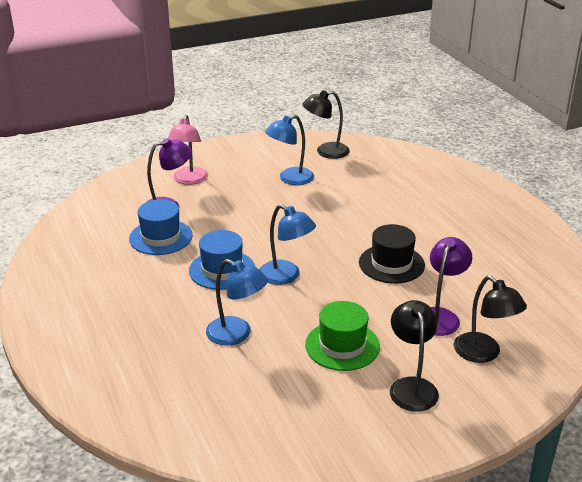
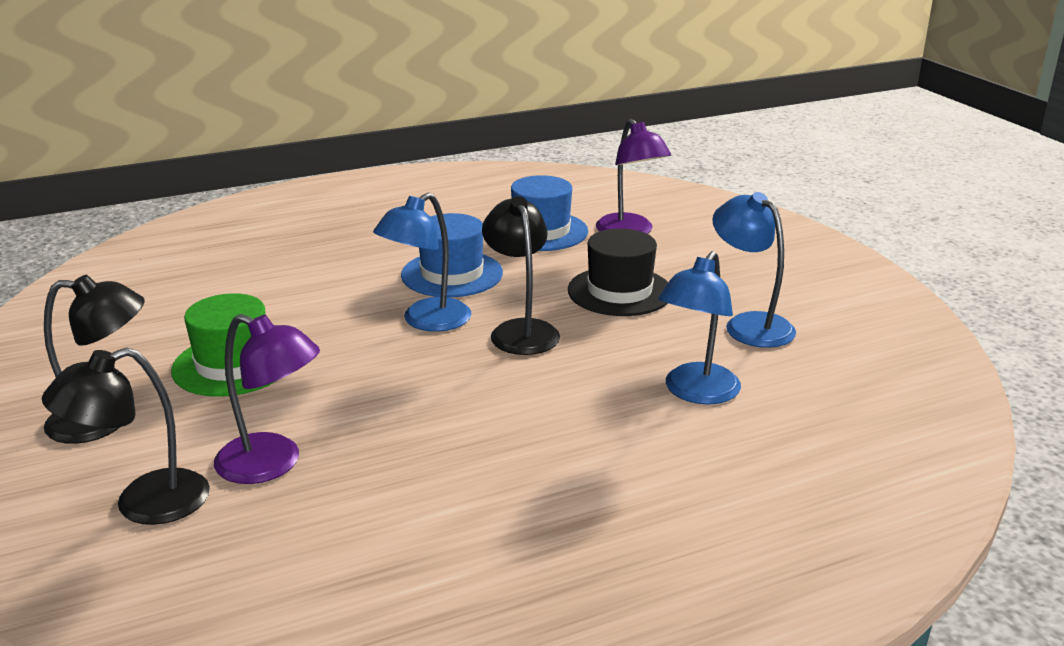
camera: 90 degrees right, 5 degrees down
pink lamp [168,115,208,185] -> none
blue lamp [206,259,268,346] -> blue lamp moved to [658,251,741,405]
black lamp [302,90,350,159] -> black lamp moved to [482,196,560,355]
black hat [359,224,425,283] -> black hat moved to [568,229,668,316]

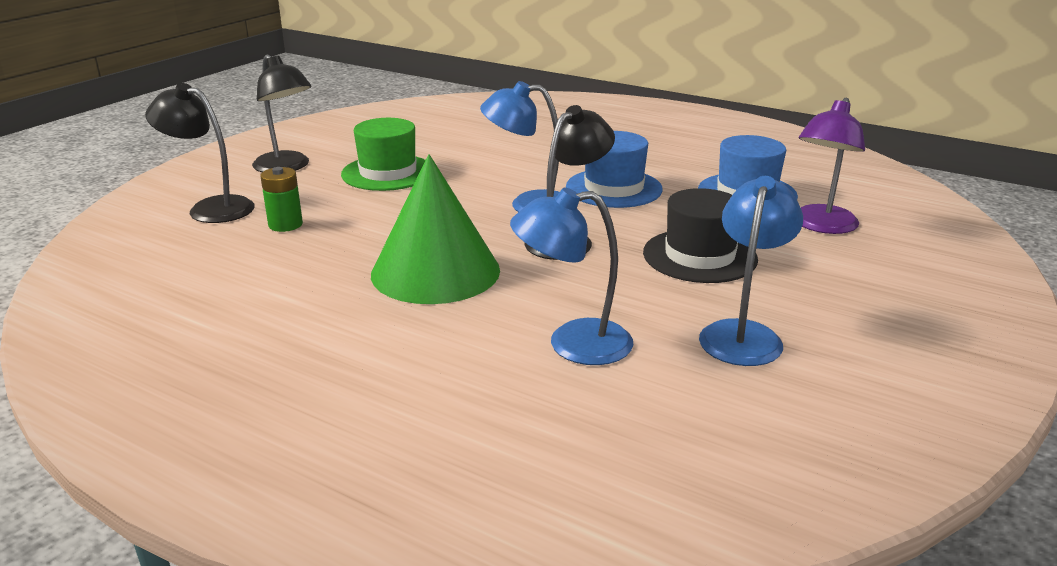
camera: 55 degrees right, 0 degrees up
purple lamp [214,314,320,484] -> green battery [260,167,303,232]
none -> green cone [371,154,500,304]

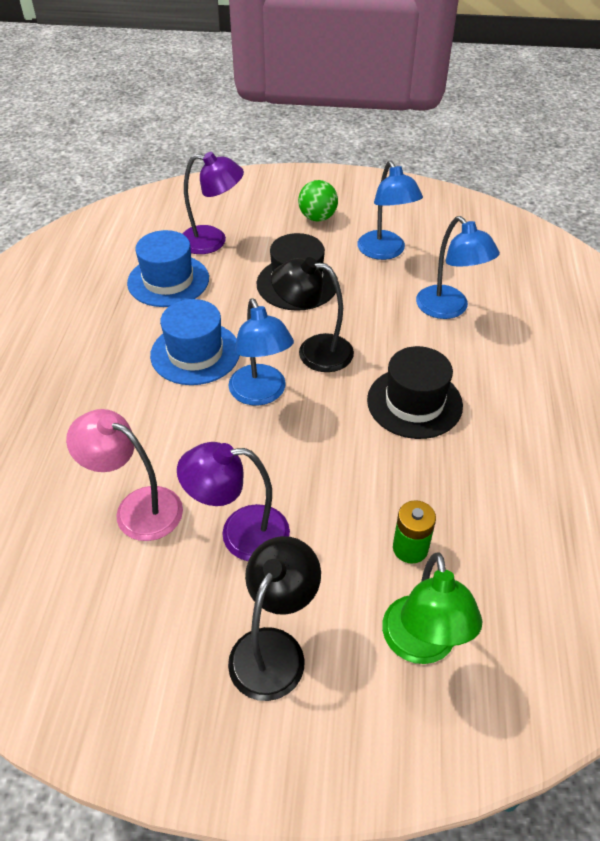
camera: 115 degrees left, 20 degrees up
black lamp [145,83,254,223] -> green lamp [382,552,483,664]
green hat [341,118,425,191] -> purple lamp [177,442,290,561]
green cone [371,154,500,304] -> black hat [367,346,463,439]
blue lamp [699,176,803,366] -> blue lamp turned 105 degrees counterclockwise [357,161,423,260]
none -> pink lamp [66,409,183,541]
none -> green ball [298,180,338,221]

